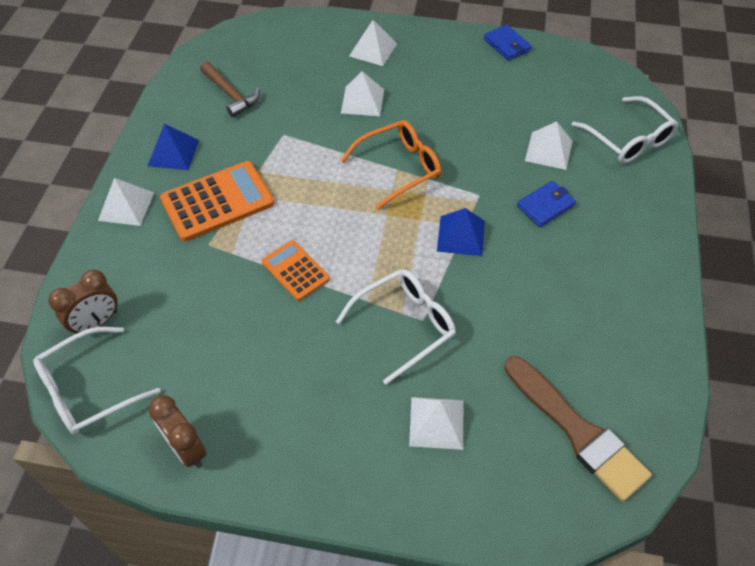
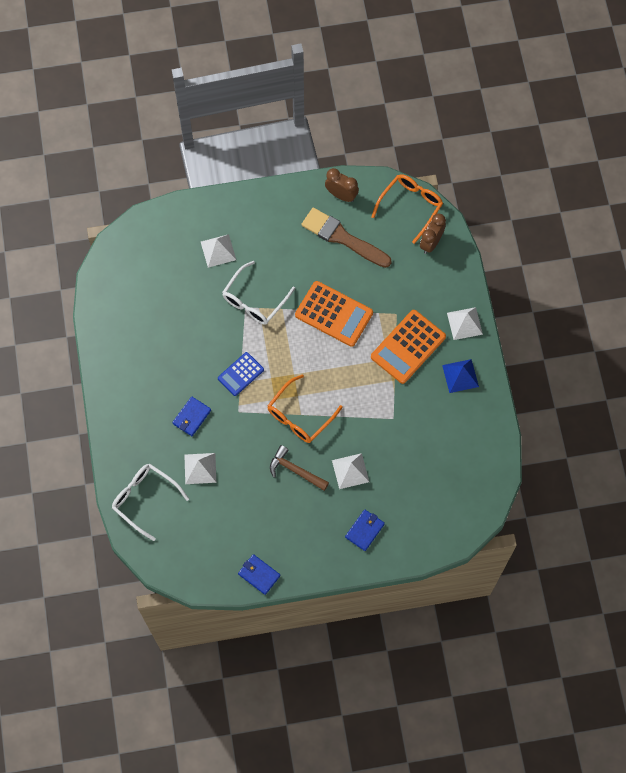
camera: 160 degrees right, 15 degrees up
white glasses [33,327,161,435] -> orange glasses [371,174,443,244]
brown hammer [200,61,260,117] -> brown hammer moved to [270,445,329,491]
orange calculator [262,240,330,301] -> orange calculator [295,281,373,347], size x1.68
white pyramid [349,20,397,66] -> blue wallet [345,509,385,551]
blue pyramid [437,208,485,256] -> blue calculator [218,352,264,396]
brown brush [504,356,652,502] -> brown brush moved to [301,208,392,268]

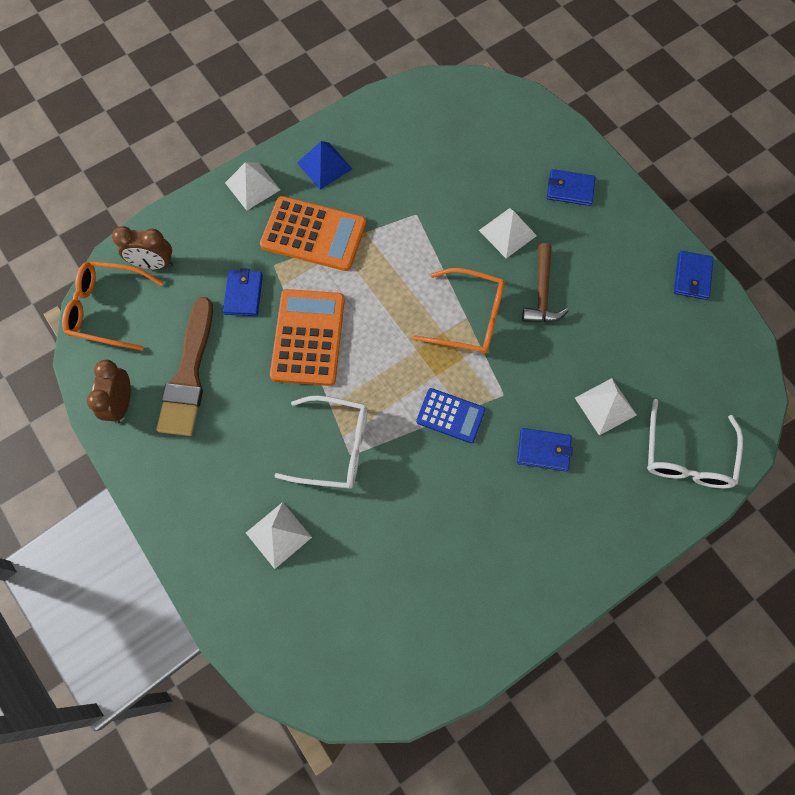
camera: 115 degrees left, 0 degrees up
none -> blue wallet [223,268,263,316]

